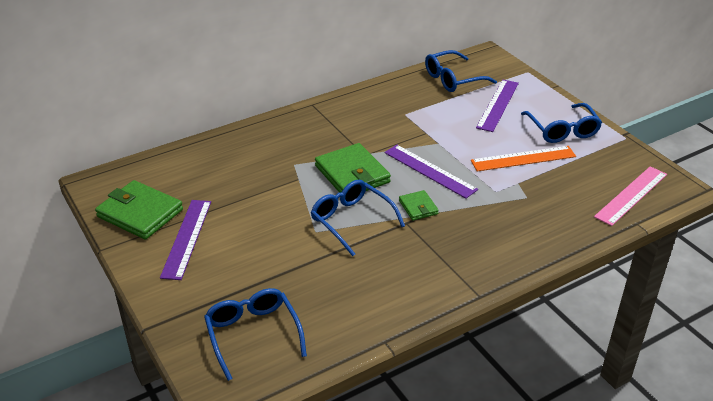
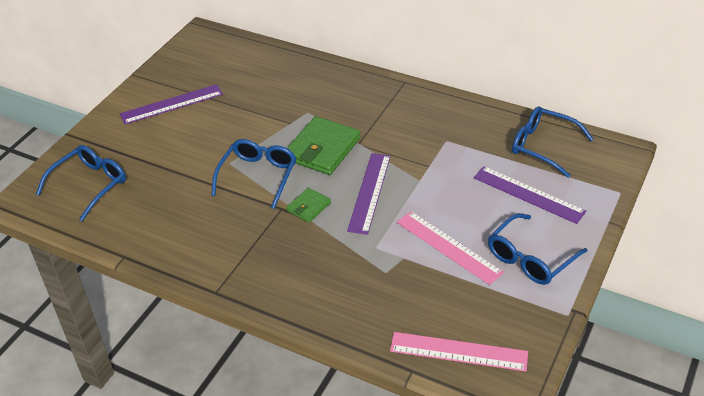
camera: 60 degrees right, 5 degrees up
green wallet [95,180,183,240] -> none
orange ruler [471,146,576,171] -> pink ruler [397,211,504,285]
purple ruler [476,80,519,132] -> purple ruler turned 45 degrees clockwise [474,166,586,224]

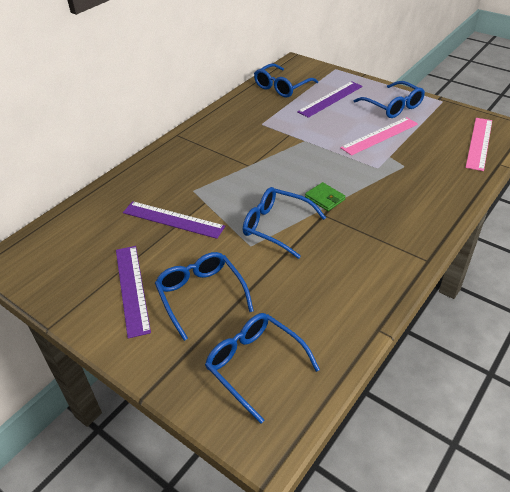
camera: 80 degrees left, 0 degrees up
green wallet [287,116,360,175] -> none
purple ruler [347,153,391,235] -> purple ruler moved to [123,201,225,239]
none -> blue glasses [155,252,254,341]

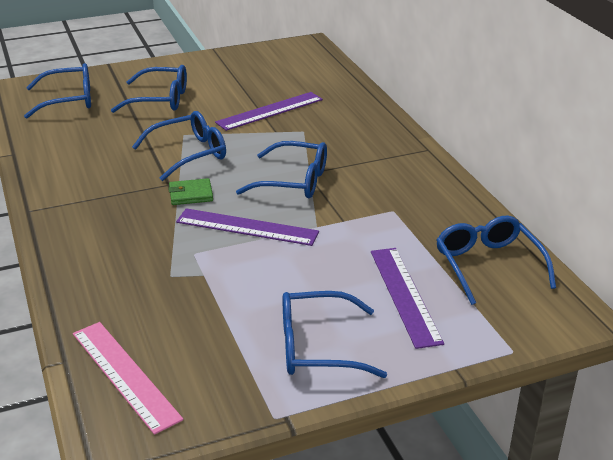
camera: 120 degrees right, 10 degrees down
purple ruler [116,246,151,339] -> purple ruler moved to [176,208,319,246]
pink ruler [340,117,418,156] -> none
none -> blue glasses [236,141,327,198]

